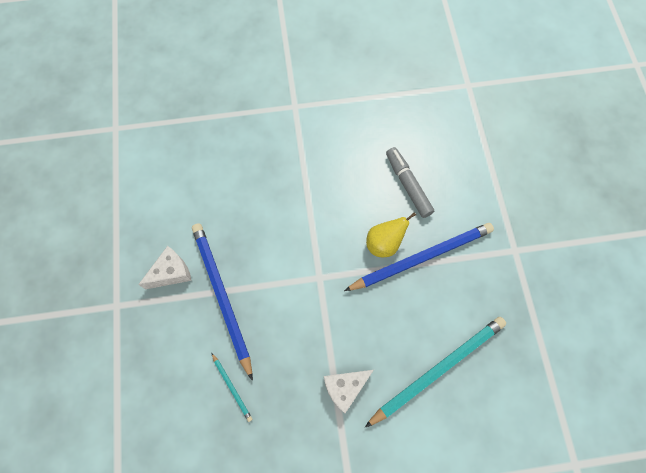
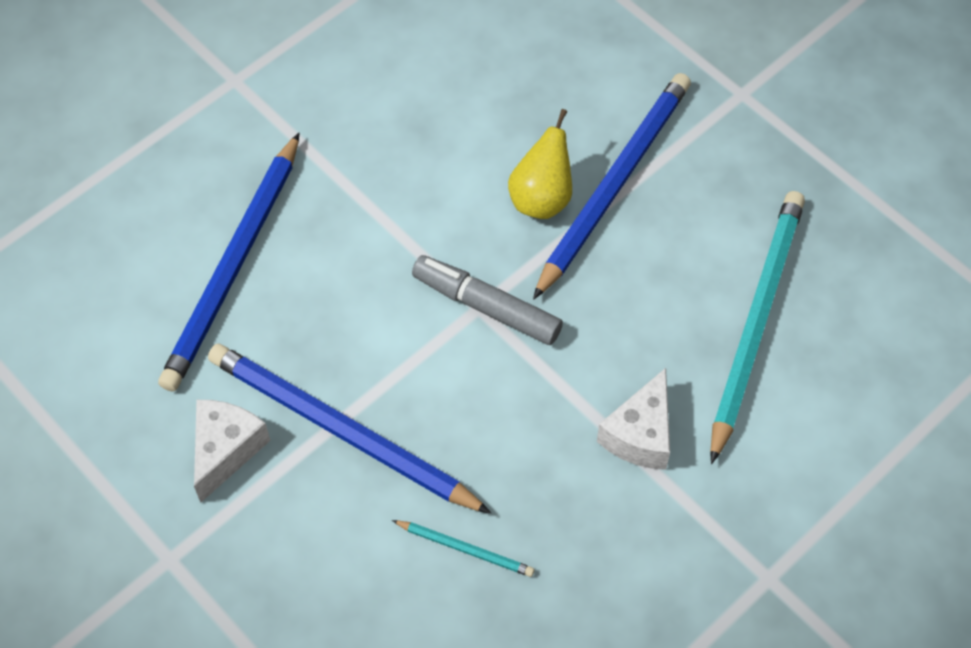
camera: 35 degrees left, 10 degrees down
grey marker [386,147,434,218] -> grey marker moved to [412,255,563,345]
none -> blue pencil [158,133,300,392]

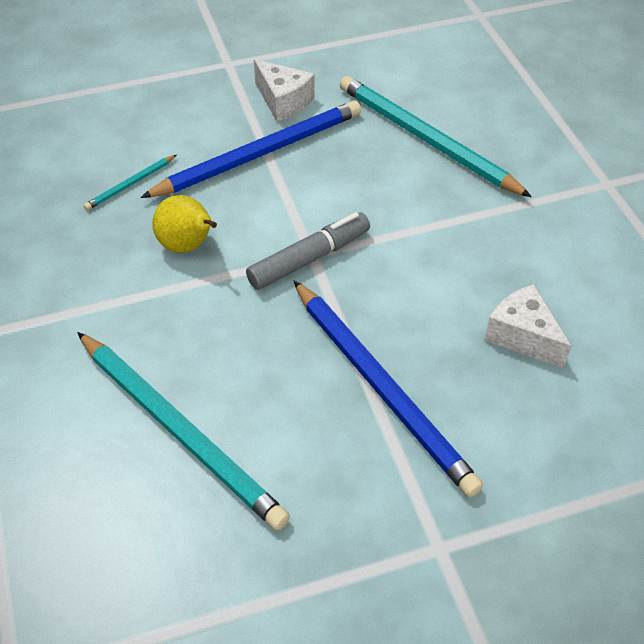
camera: 115 degrees right, 10 degrees down
blue pencil [158,133,300,392] -> turquoise pencil [340,76,532,197]
yellow pear [508,109,572,219] -> yellow pear moved to [152,195,217,253]
white cheese [597,368,670,470] -> white cheese moved to [485,284,571,369]

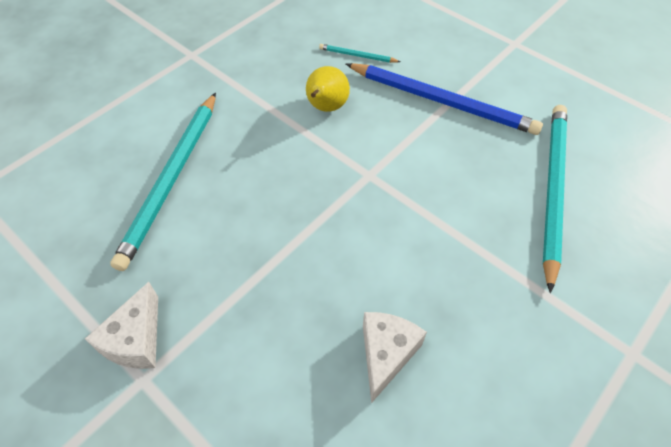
camera: 60 degrees right, 5 degrees up
grey marker [246,212,370,290] -> none
white cheese [254,59,315,121] -> white cheese moved to [85,282,158,369]
blue pencil [294,281,483,497] -> none

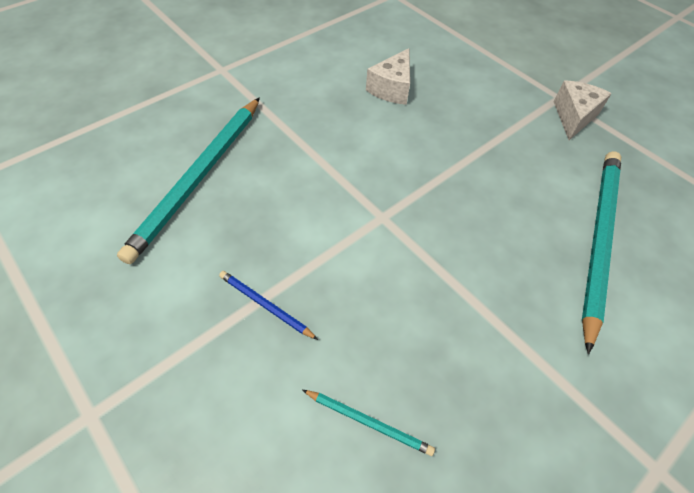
camera: 175 degrees left, 0 degrees up
yellow pear [306,66,350,112] -> none
blue pencil [346,63,543,135] -> blue pencil [219,271,318,340], size x0.44

